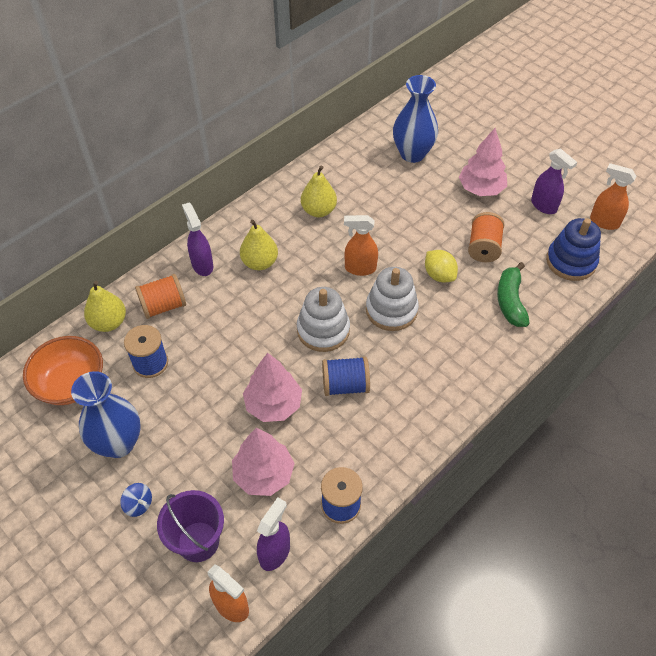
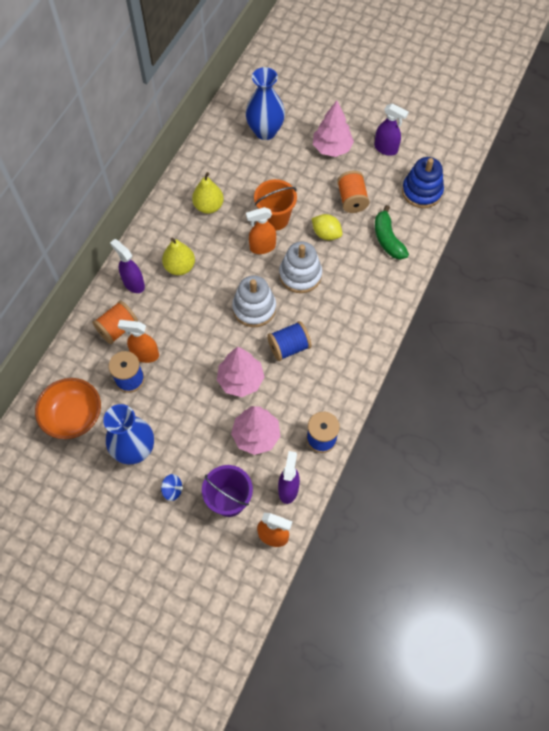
camera: 20 degrees left, 10 degrees up
yellow pear [84,281,126,332] -> none
orange spray bottle [590,163,637,230] -> orange spray bottle moved to [118,320,159,363]
none -> orange bucket [254,179,297,230]

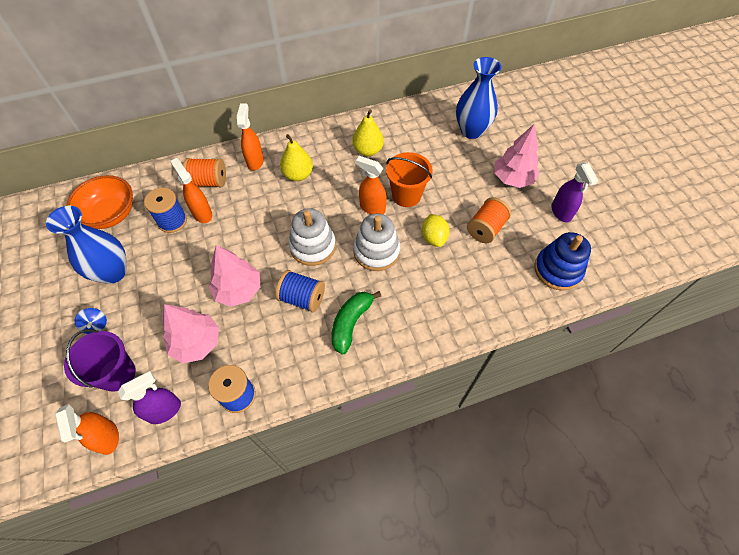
camera: 45 degrees right, 5 degrees down
purple spray bottle [110,239,145,293] -> orange spray bottle [237,103,264,171]
green banana [375,205,409,260] -> green banana moved to [331,291,381,354]

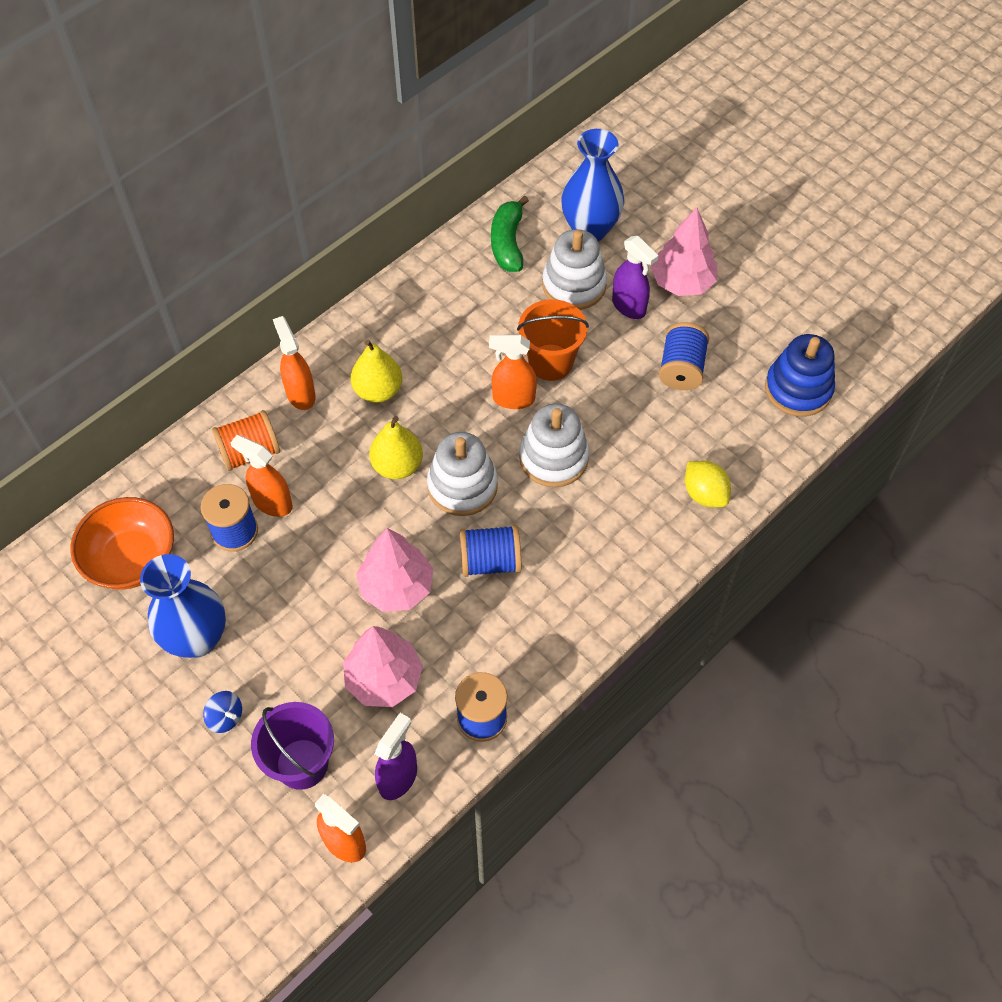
camera: 25 degrees left, 0 degrees up
green banana [331,291,381,354] -> green banana moved to [491,195,529,272]
yellow pear [352,110,384,156] -> yellow pear moved to [369,416,423,479]
yellow lemon [421,214,450,247] -> yellow lemon moved to [685,461,731,507]
orange spool [467,197,511,243] -> blue spool [659,322,709,390]
purple spray bottle [551,163,598,223] -> purple spray bottle moved to [612,236,658,319]
none -> white stacking toy [542,229,607,310]

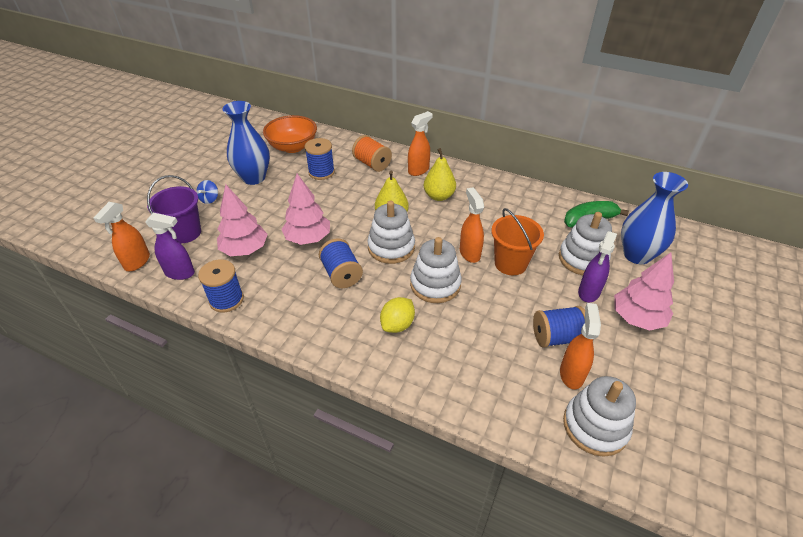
camera: 70 degrees right, 15 degrees down
orange spray bottle [230,435,293,517] -> orange spray bottle moved to [560,303,601,389]
yellow lemon [685,461,731,507] -> yellow lemon moved to [380,297,415,333]
blue stacking toy [765,334,835,417] -> white stacking toy [563,376,636,457]

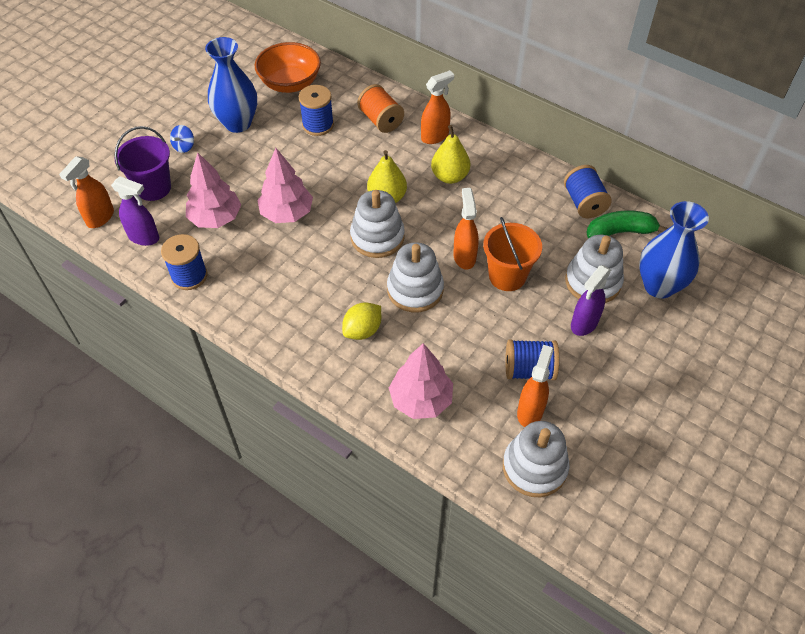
camera: 10 degrees right, 10 degrees up
blue spool [319,238,363,288] -> blue spool moved to [564,165,612,218]
pink tree [614,252,674,331] -> pink tree moved to [389,343,453,419]

